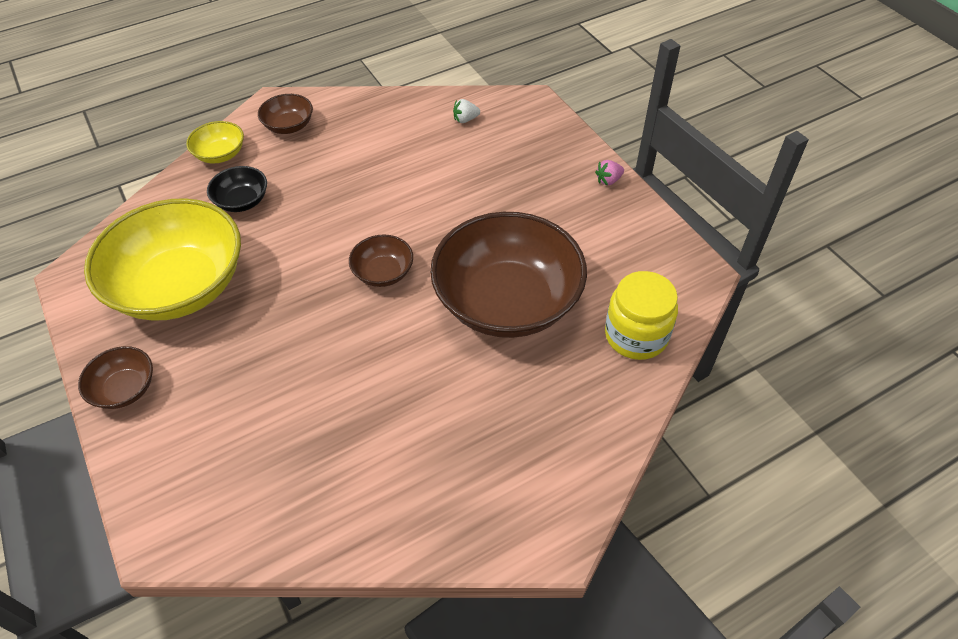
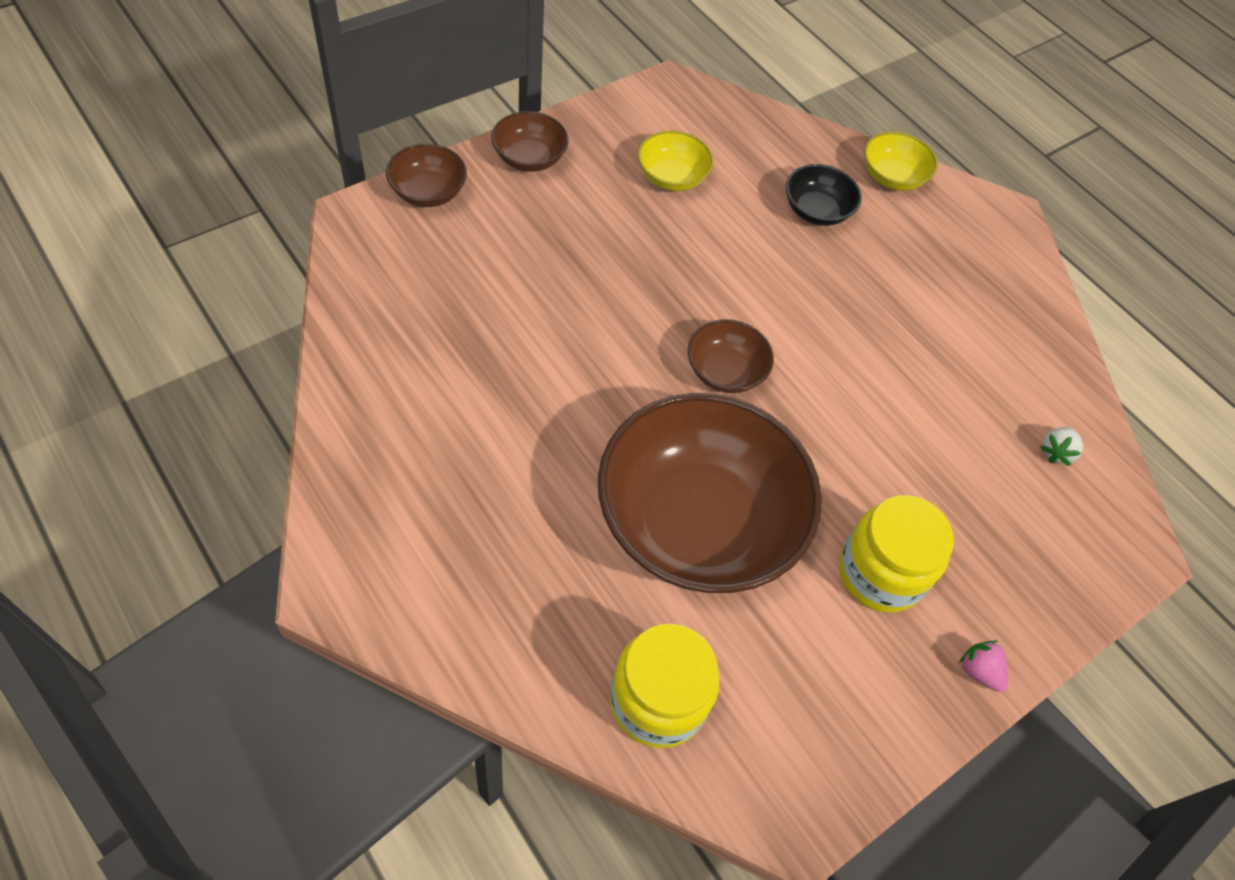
camera: 75 degrees right, 5 degrees up
yellow bowl [84,198,241,321] -> yellow bowl [638,131,714,191], size x0.44
brown bowl [258,94,313,134] -> brown bowl moved to [386,144,467,207]
white strawberry [453,99,480,123] -> white strawberry turned 120 degrees counterclockwise [1040,427,1083,466]
none -> yellow jar [839,495,954,613]

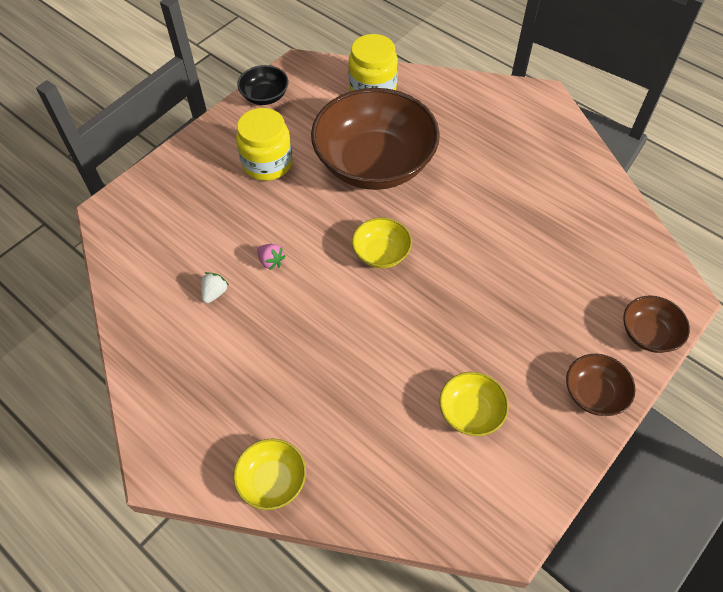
camera: 175 degrees right, 0 degrees up
brown bowl [688,319,774,393] -> yellow bowl [352,218,412,268]
black bowl [786,164,862,226] -> black bowl moved to [237,65,289,105]
pink strawberry [959,640,1008,692] -> pink strawberry moved to [257,244,285,270]
white strawberry [1040,427,1083,466] -> white strawberry moved to [201,272,229,303]

